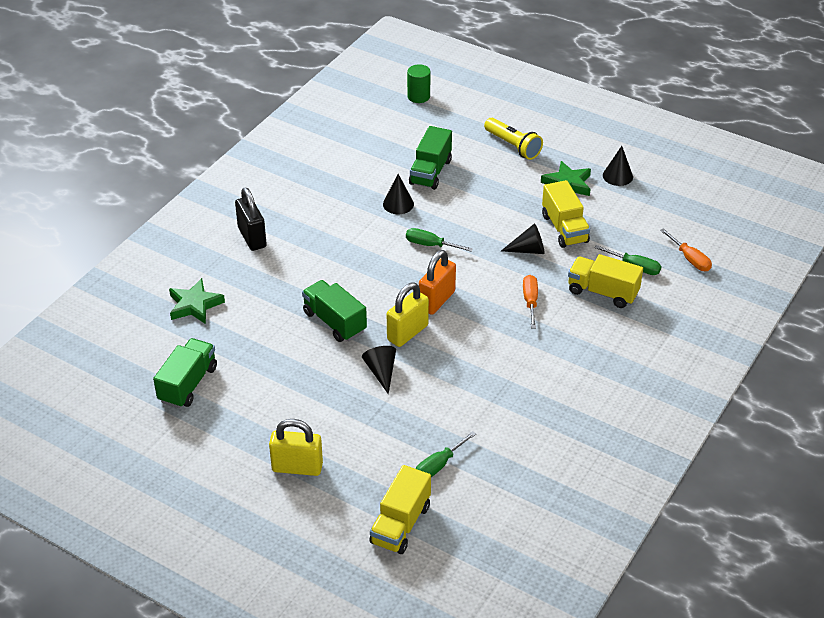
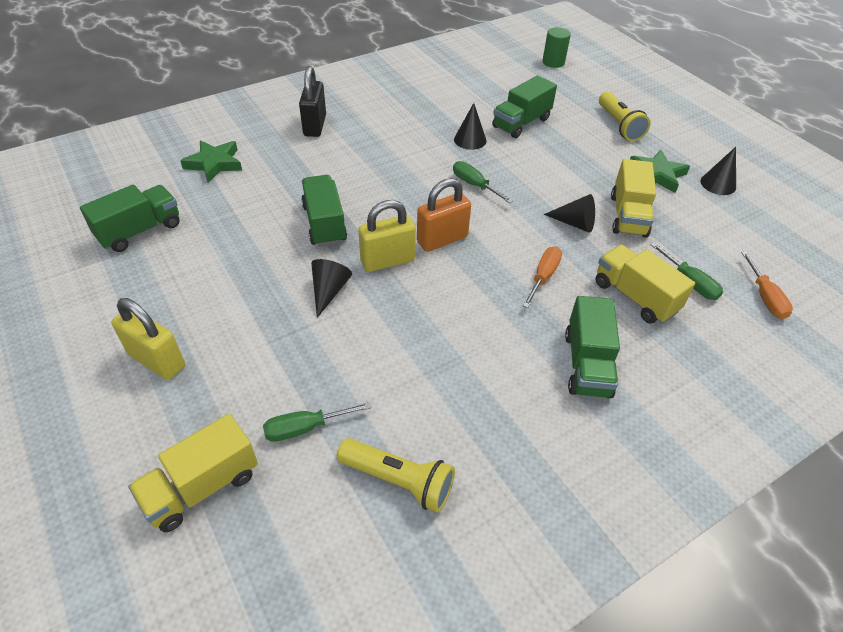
camera: 25 degrees right, 5 degrees up
none -> yellow flashlight [337,438,455,513]
none -> green truck [565,296,620,398]

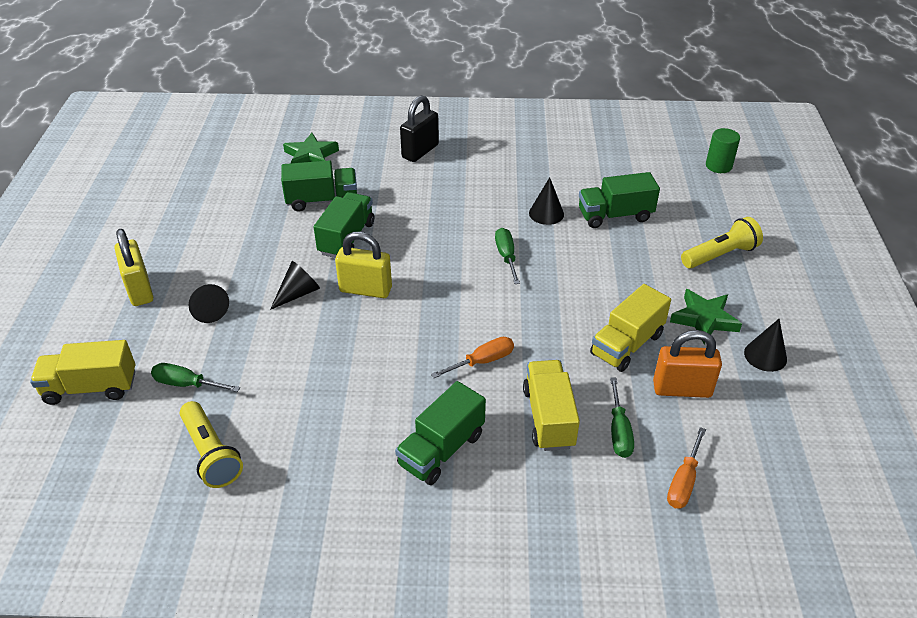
camera: 35 degrees right, 5 degrees down
green truck [80,184,180,252] -> green truck moved to [281,160,357,212]
orange padlock [417,178,471,252] -> orange padlock moved to [653,330,722,398]
black cone [544,194,595,233] -> black cone moved to [189,284,229,323]
yellow flashlight [599,91,651,141] -> yellow flashlight turned 135 degrees counterclockwise [681,217,763,269]

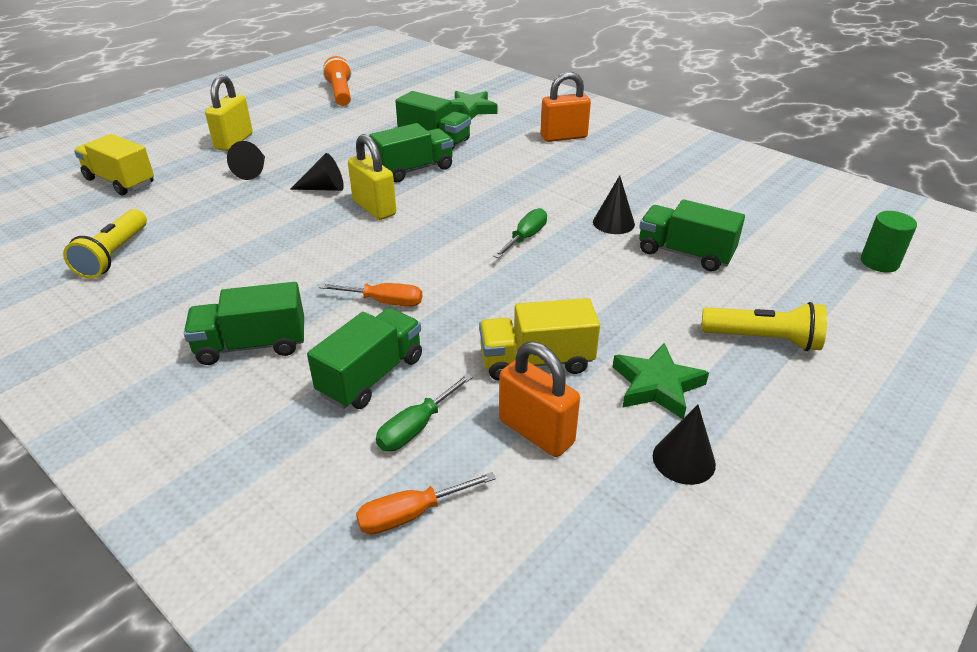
camera: 40 degrees right, 5 degrees down
green screwdriver [151,363,240,392] -> none
black padlock [400,95,439,162] -> orange padlock [540,71,591,142]
yellow truck [523,360,580,451] -> green truck [307,308,422,409]
none -> orange flashlight [323,56,352,106]

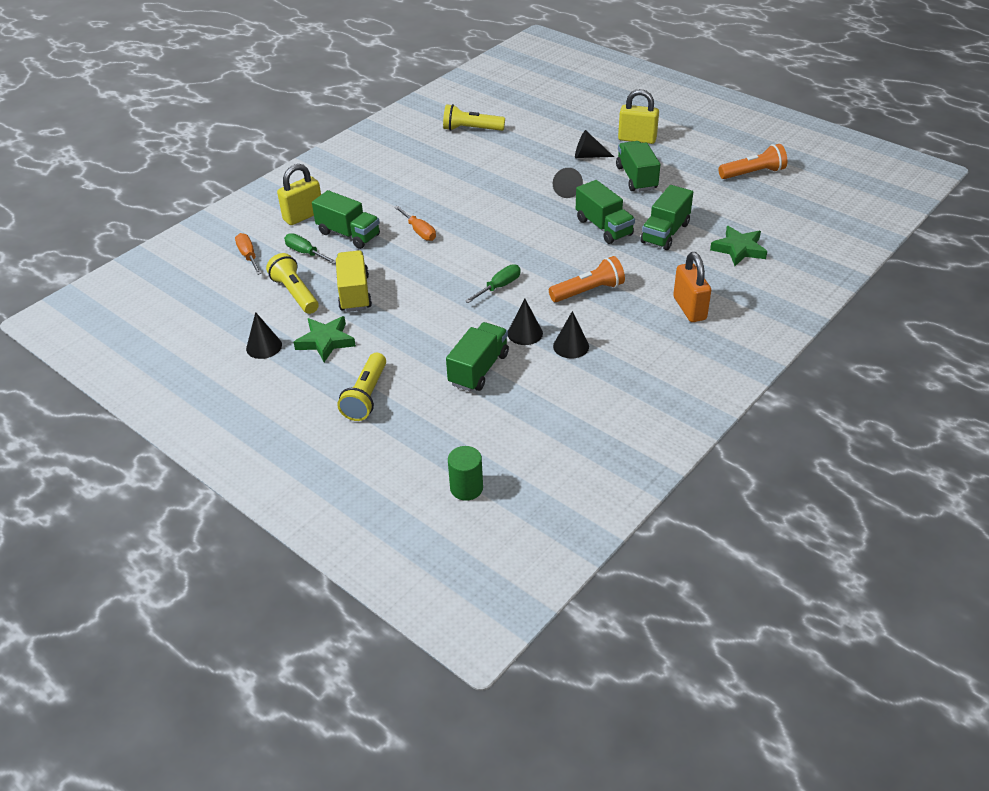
camera: 90 degrees right, 5 degrees up
yellow truck [74,134,154,195] -> none
green truck [184,282,304,365] -> green truck moved to [616,141,660,192]
orange screwdriver [319,283,422,307] -> orange screwdriver turned 45 degrees counterclockwise [394,206,436,241]
yellow padlock [348,134,396,220] -> yellow padlock moved to [277,164,321,225]
green screwdriver [493,208,547,258] -> green screwdriver turned 75 degrees counterclockwise [465,264,521,303]
orange padlock [499,341,580,457] -> yellow flashlight [266,253,318,314]
none -> orange flashlight [549,256,625,302]
none -> black cone [553,311,589,359]

